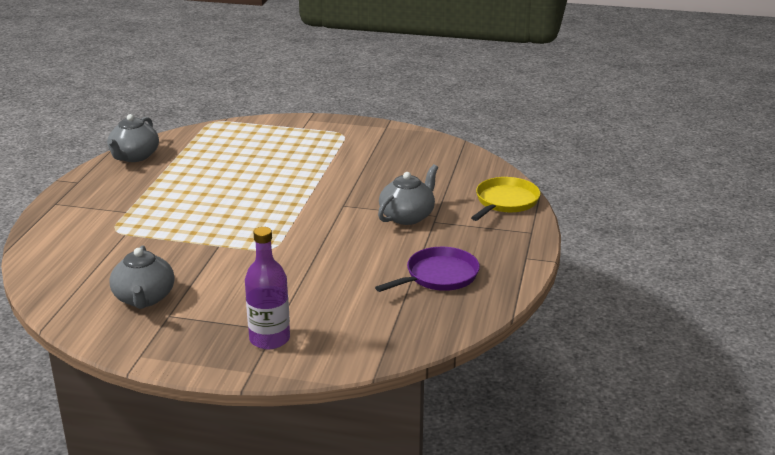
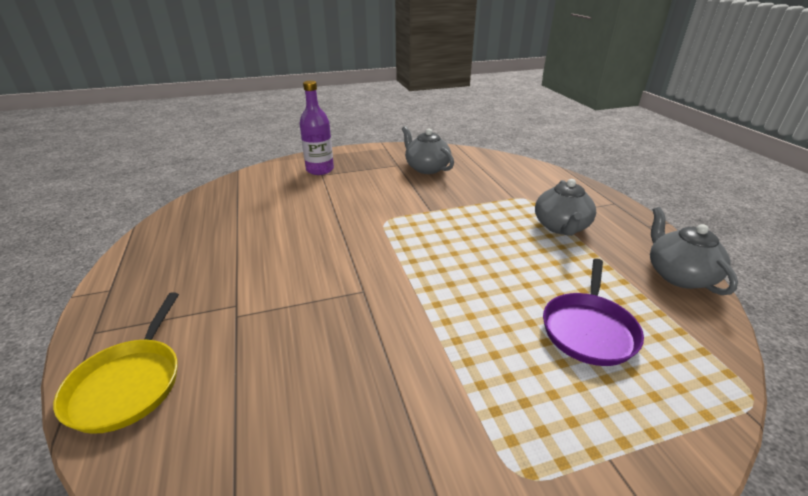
camera: 150 degrees right, 5 degrees up
purple pan [375,247,480,292] -> purple pan moved to [543,259,644,366]
grey teapot [378,164,438,225] -> grey teapot moved to [535,179,596,236]

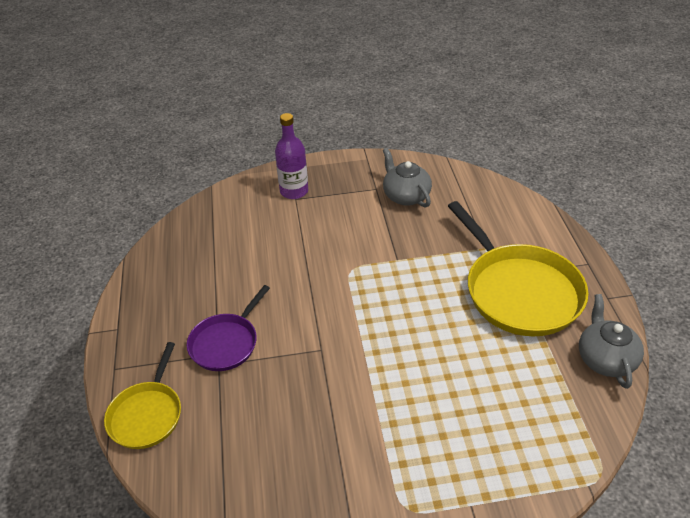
camera: 10 degrees right, 10 degrees up
grey teapot [535,179,596,236] -> yellow pan [448,201,588,336]
purple pan [543,259,644,366] -> purple pan moved to [187,285,270,371]

